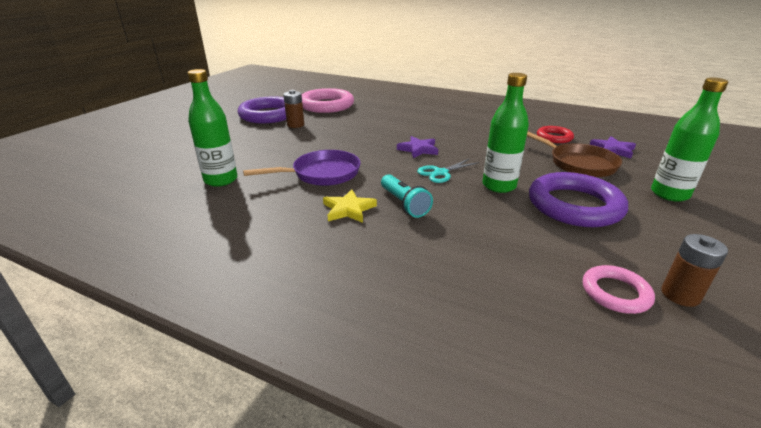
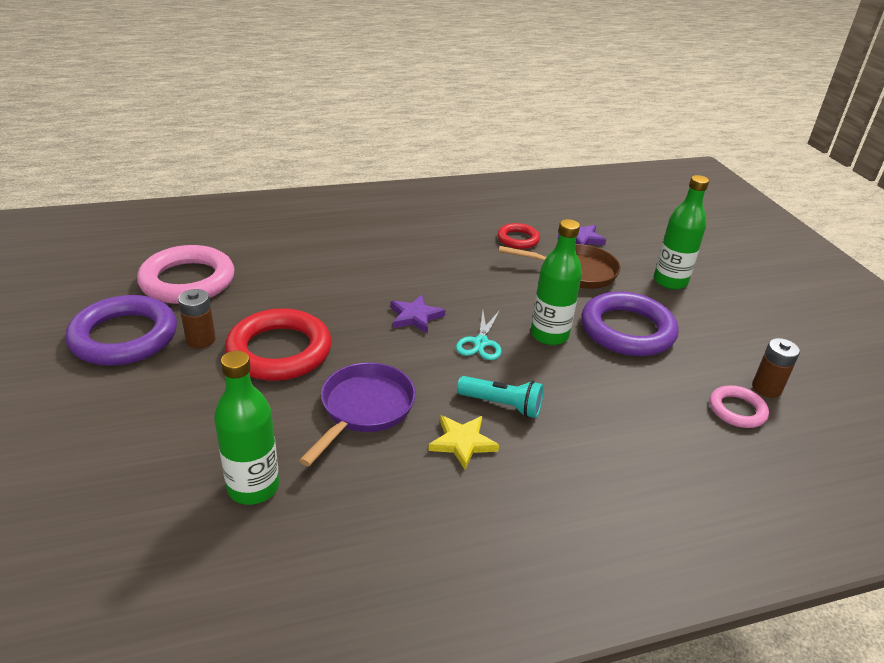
camera: 45 degrees left, 5 degrees up
none -> red ring [225,308,332,381]

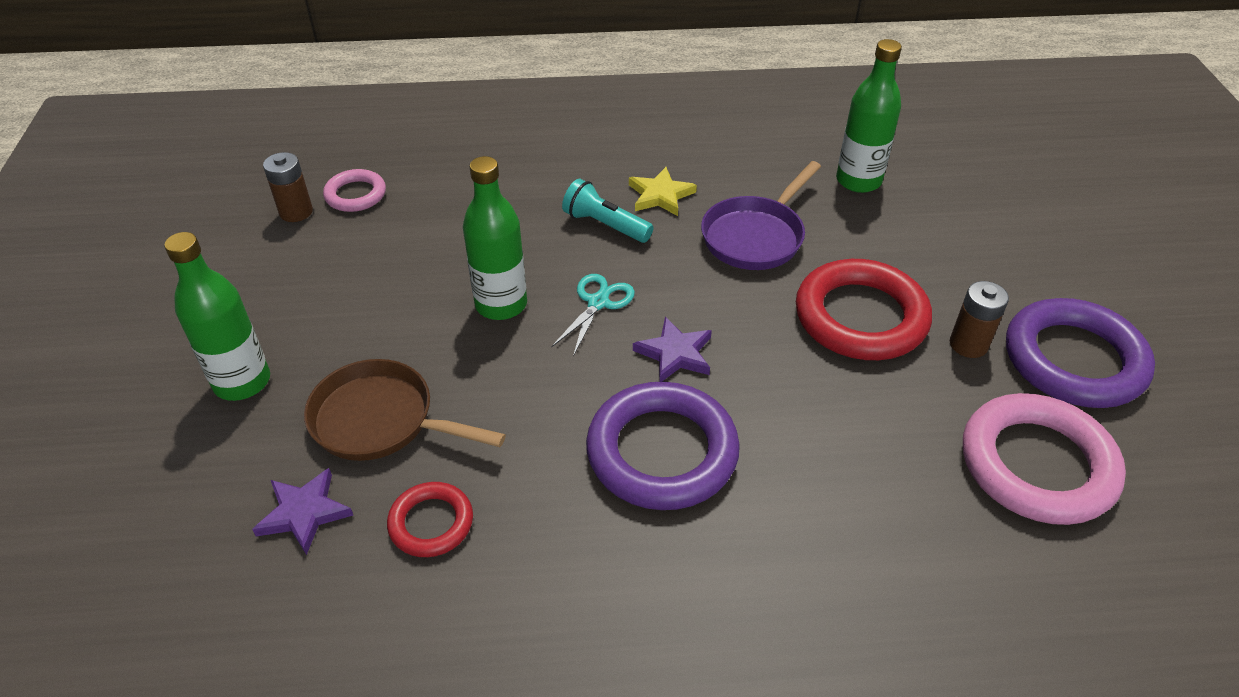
camera: 165 degrees left, 10 degrees up
purple ring [581,291,678,356] -> purple ring moved to [586,382,740,510]

